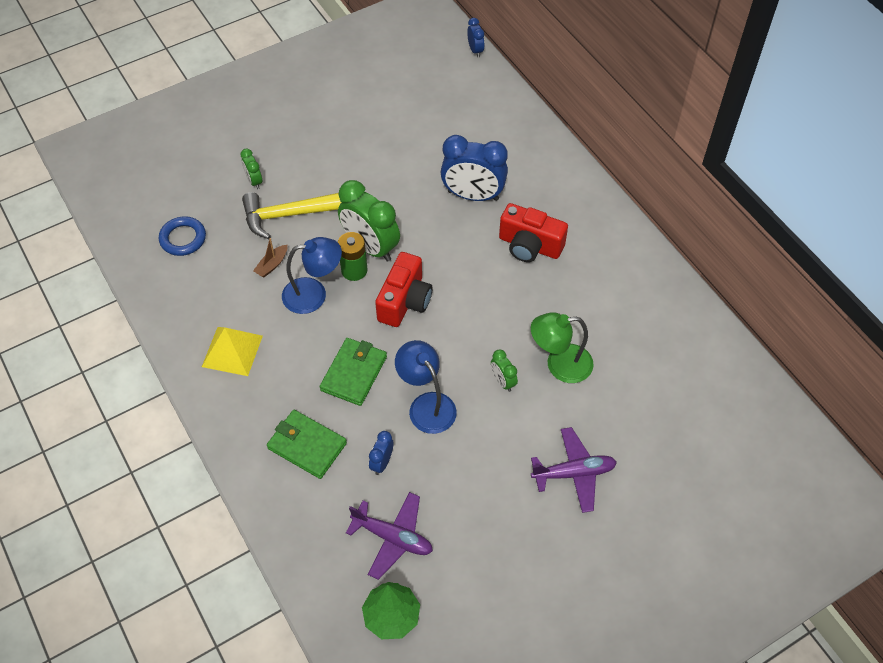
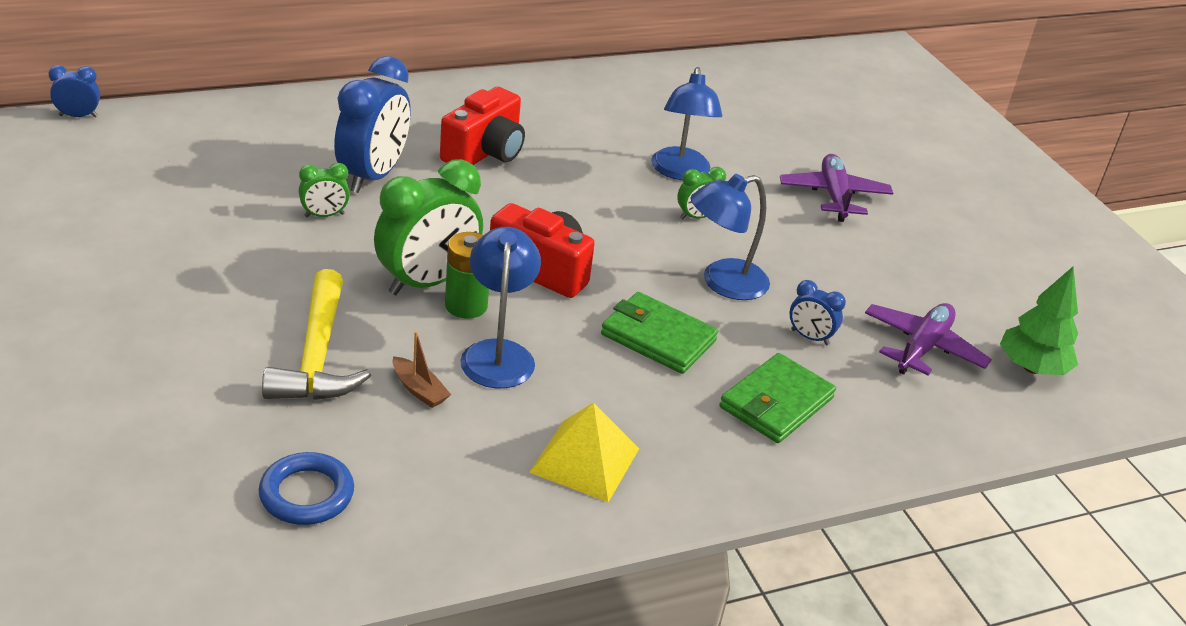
camera: 85 degrees left, 20 degrees down
green clock [240,149,262,189] -> green clock moved to [299,163,350,217]
green lamp [531,312,594,383] -> blue lamp [651,67,722,180]

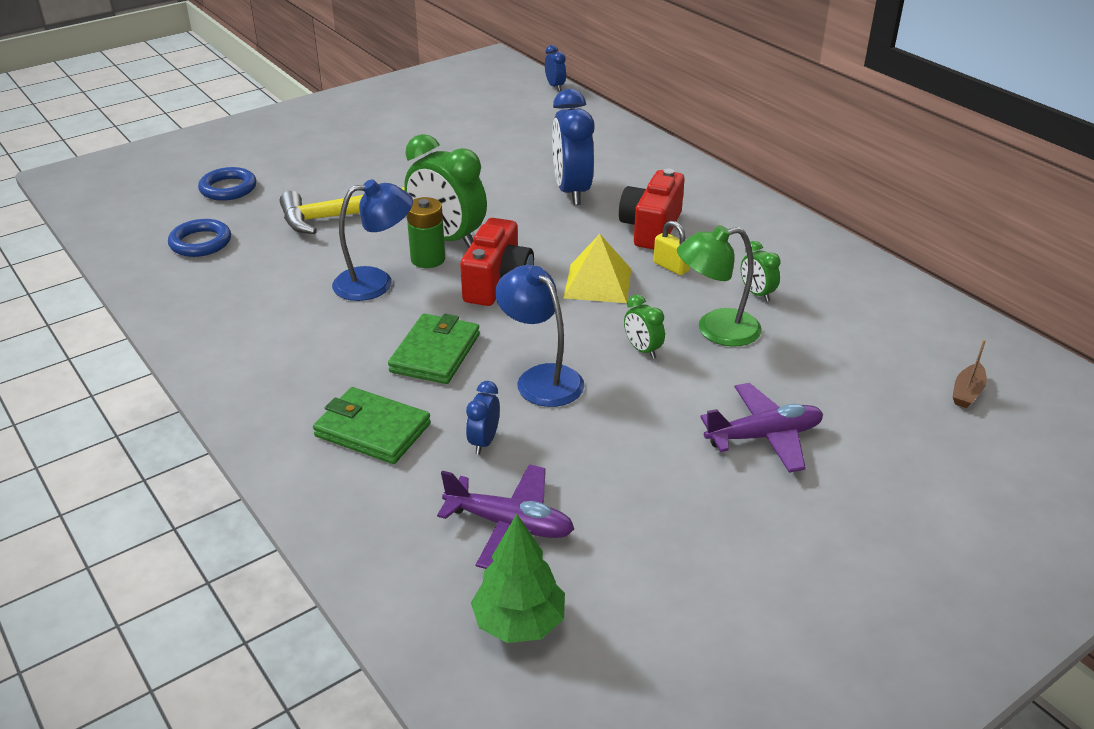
camera: 80 degrees right, 0 degrees up
green clock [299,163,350,217] -> green clock moved to [741,241,781,302]
blue clock [334,56,411,193] -> blue clock turned 75 degrees clockwise [552,89,595,205]
brown boat [393,331,451,408] -> brown boat moved to [953,339,987,408]
red camera [440,87,525,165] -> red camera turned 90 degrees clockwise [619,169,685,249]
yellow pyramid [529,402,639,502] -> yellow pyramid moved to [564,234,631,303]
blue lamp [651,67,722,180] -> green lamp [677,225,762,347]
none -> blue ring [198,167,257,201]
none -> yellow padlock [653,221,690,275]

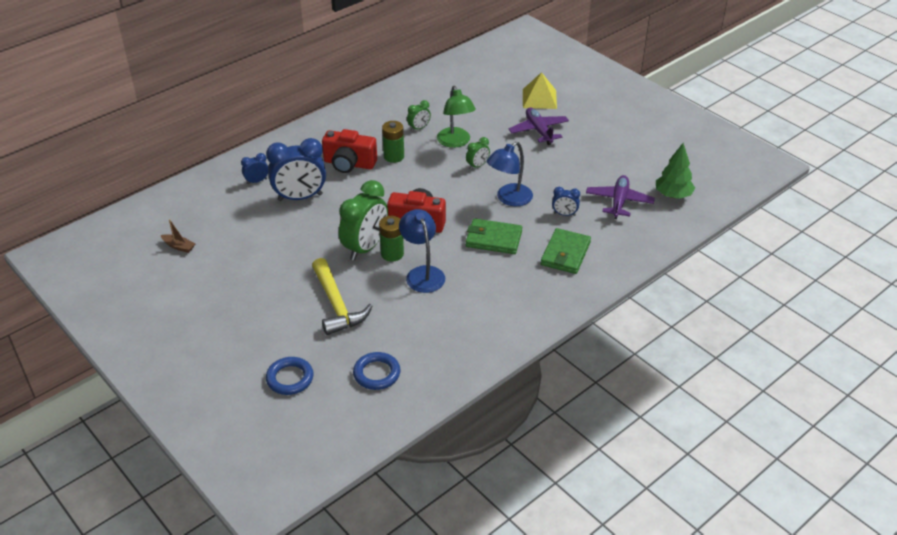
camera: 95 degrees left, 5 degrees up
blue clock [545,45,566,91] -> blue clock moved to [241,153,268,184]
yellow pyramid [564,234,631,303] -> yellow pyramid moved to [523,72,557,109]
yellow padlock [653,221,690,275] -> green battery [382,121,404,163]
brown boat [953,339,987,408] -> brown boat moved to [161,219,195,253]

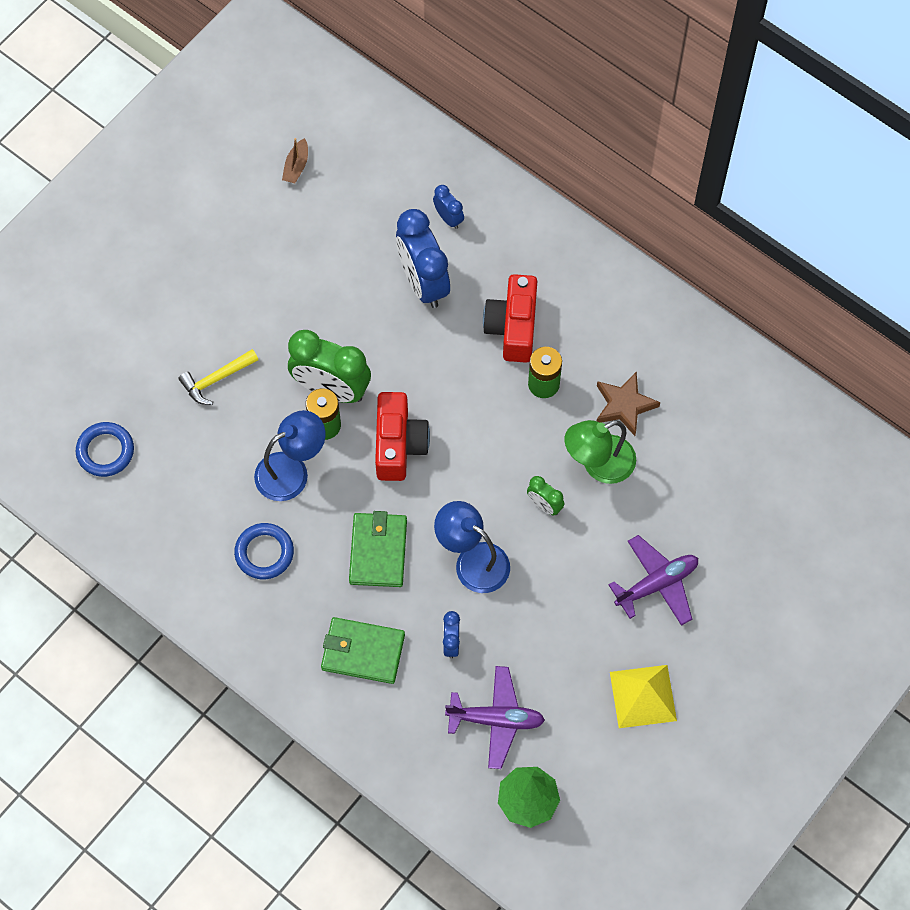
camera: 80 degrees right, 25 degrees up
blue ring [266,357,314,395] -> blue ring moved to [234,523,294,579]
yellow hammer [312,258,373,335] -> yellow hammer [179,349,259,405], size x0.62
green clock [407,100,431,132] -> brown star [597,371,660,436]
yellow pyramid [523,72,557,109] -> yellow pyramid moved to [610,665,677,728]

